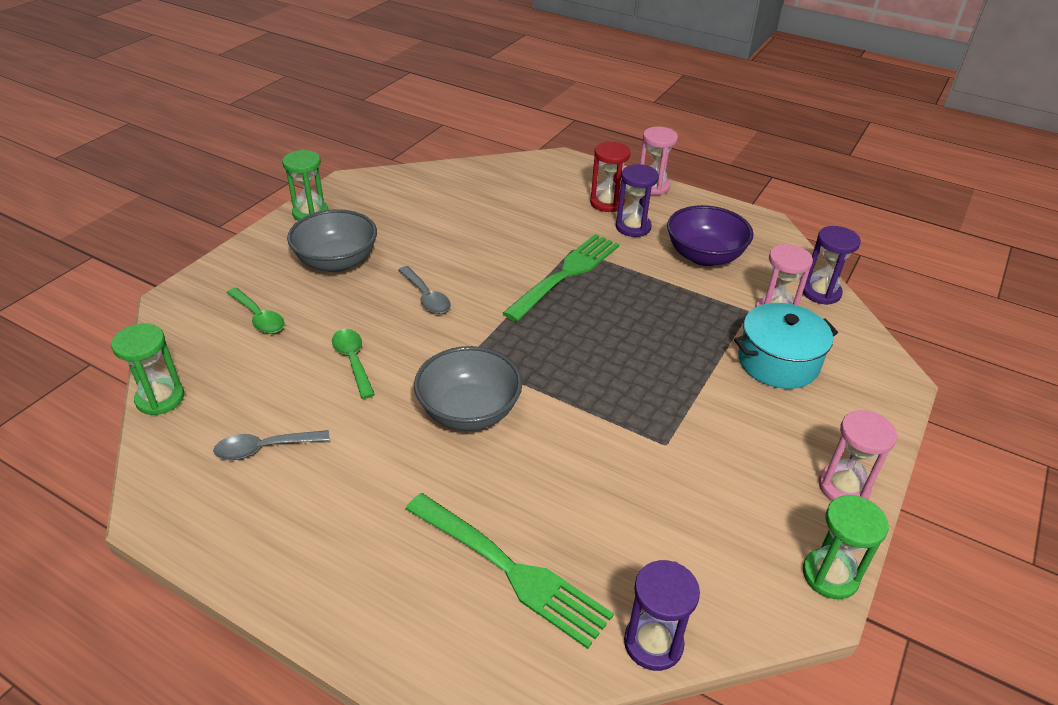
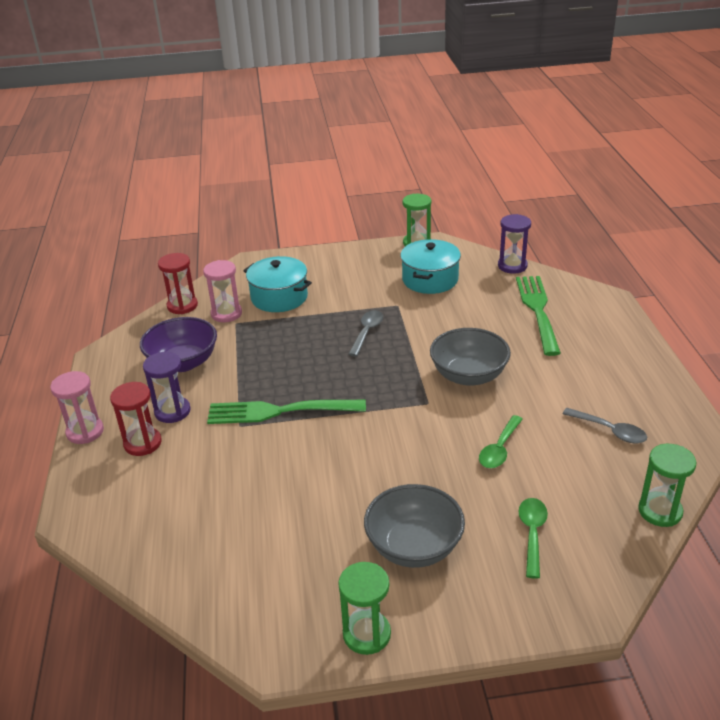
camera: 125 degrees left, 5 degrees down
grey spoon [398,266,451,314] -> grey spoon moved to [349,310,383,356]
purple hourglass [803,226,861,305] -> red hourglass [158,253,198,314]
pink hourglass [819,410,897,501] -> none
none -> turquoise pot [400,239,461,294]

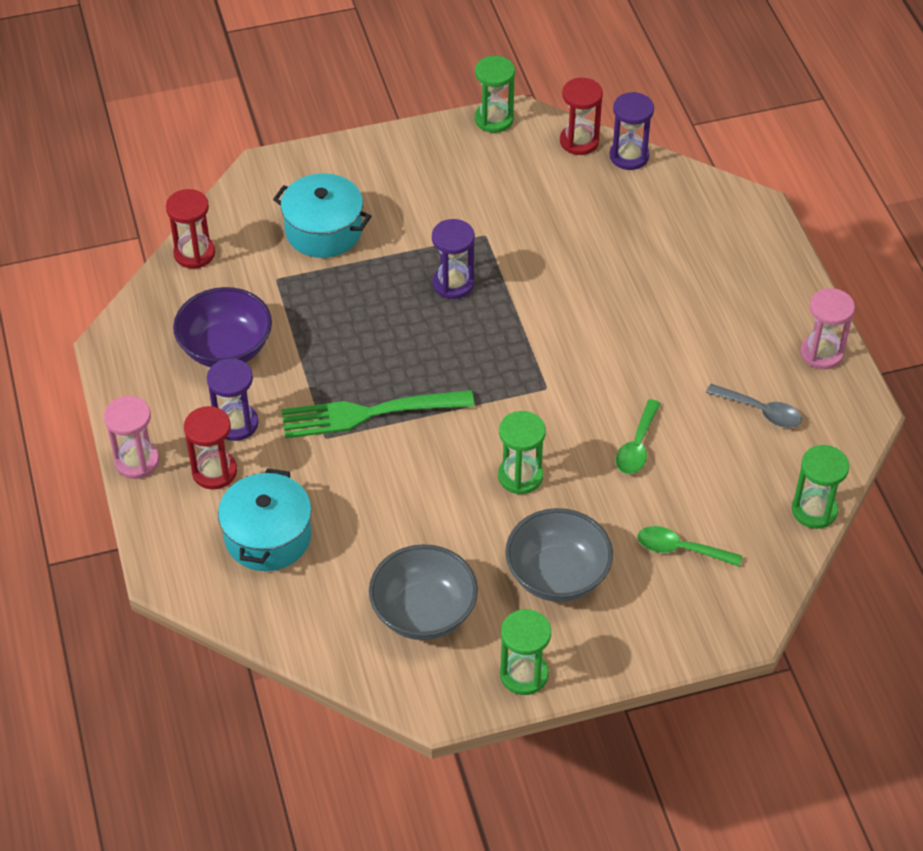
camera: 10 degrees left, 15 degrees up
pink hourglass [203,260,242,322] -> pink hourglass moved to [800,288,855,369]
grey spoon [349,310,383,356] -> purple hourglass [432,219,475,299]
turquoise pot [400,239,461,294] -> turquoise pot moved to [218,468,312,571]
grey bowl [430,328,511,386] -> grey bowl moved to [369,544,478,640]
green fork [516,276,561,356] -> none
green spoon [518,498,548,579] -> green spoon turned 75 degrees counterclockwise [638,526,742,567]
none -> green hourglass [498,411,546,494]
none -> red hourglass [560,78,603,155]

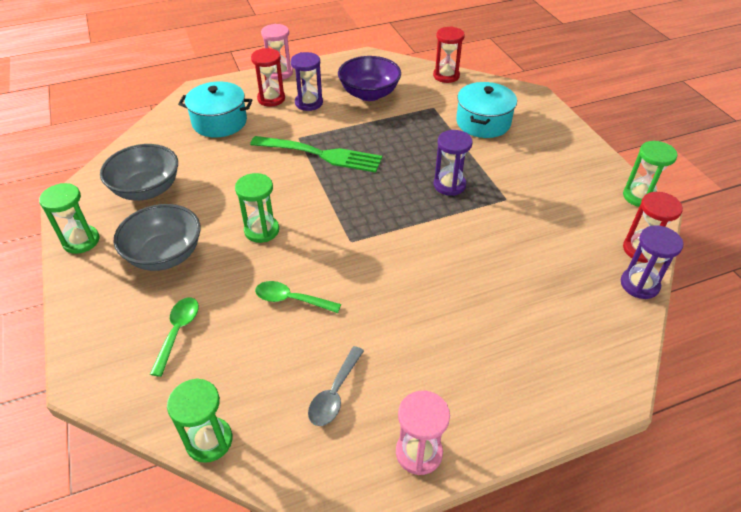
camera: 85 degrees right, 5 degrees down
green fork [281,390,475,438] -> green fork turned 120 degrees clockwise [250,136,382,173]

